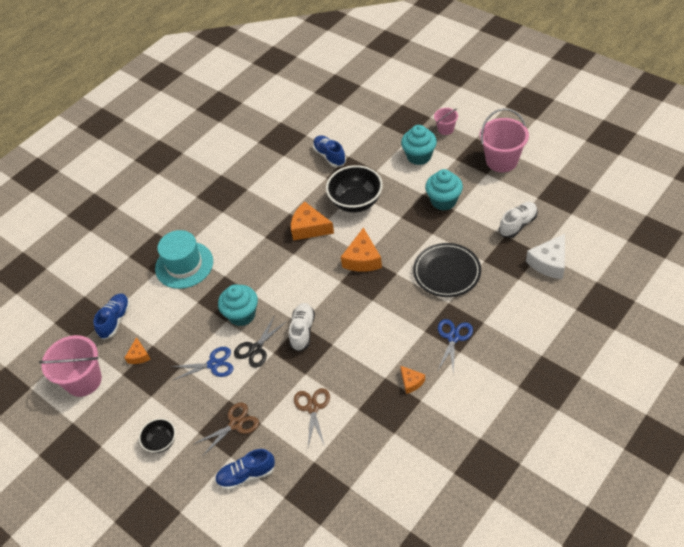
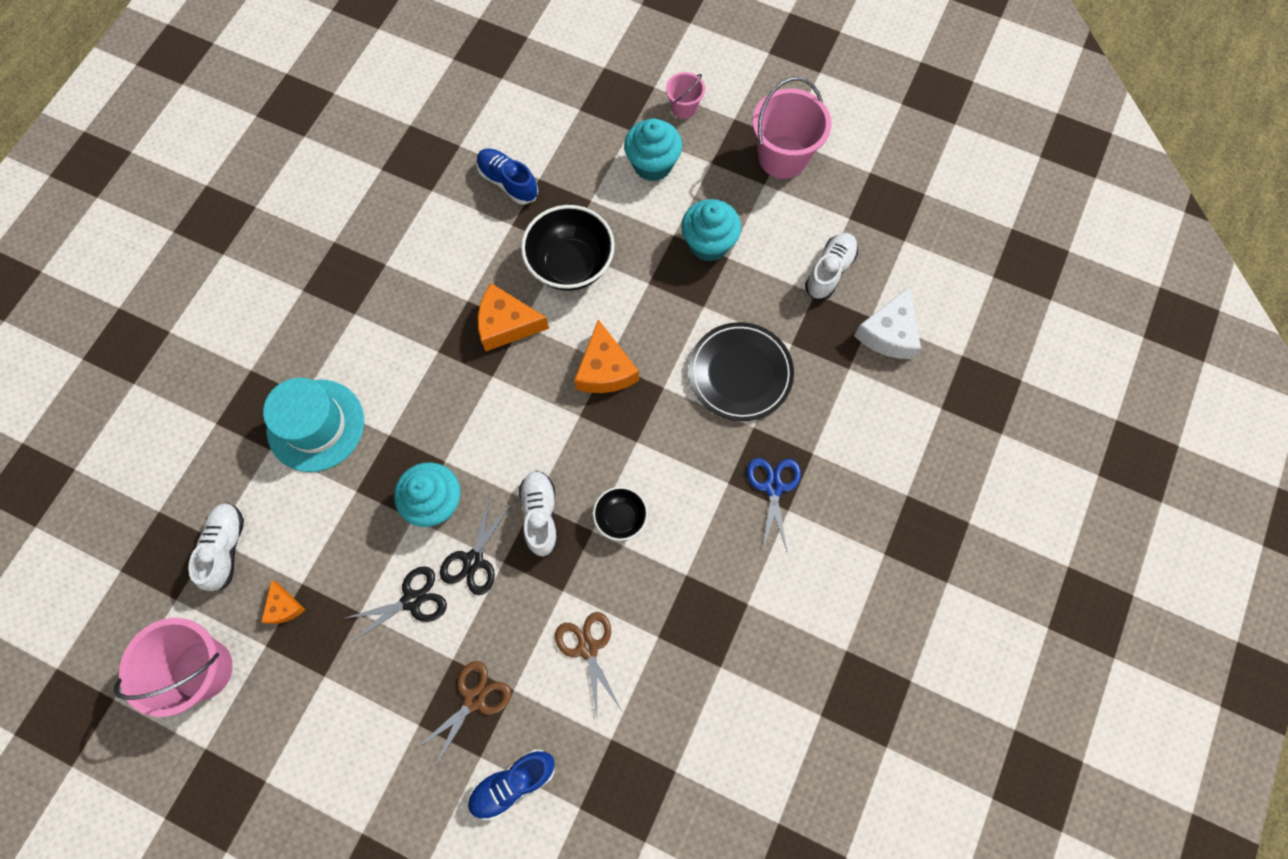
camera: 20 degrees left, 20 degrees up
blue shoe [93,293,130,339] -> white shoe [188,503,244,592]
black bowl [139,418,176,453] -> black bowl moved to [593,487,648,541]
blue scissors [170,347,233,381] -> black scissors [342,566,447,642]
orange cheese [400,366,425,394] -> none

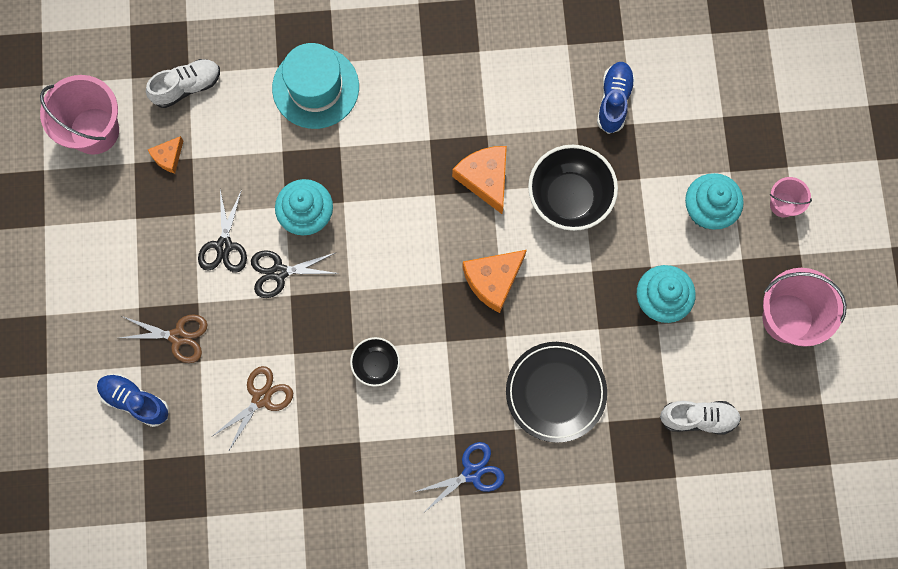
camera: 60 degrees right, 5 degrees up
black scissors [342,566,447,642] -> black scissors turned 60 degrees clockwise [198,190,247,273]
white shoe [519,471,558,557] -> none
white cheese [854,286,921,359] -> none

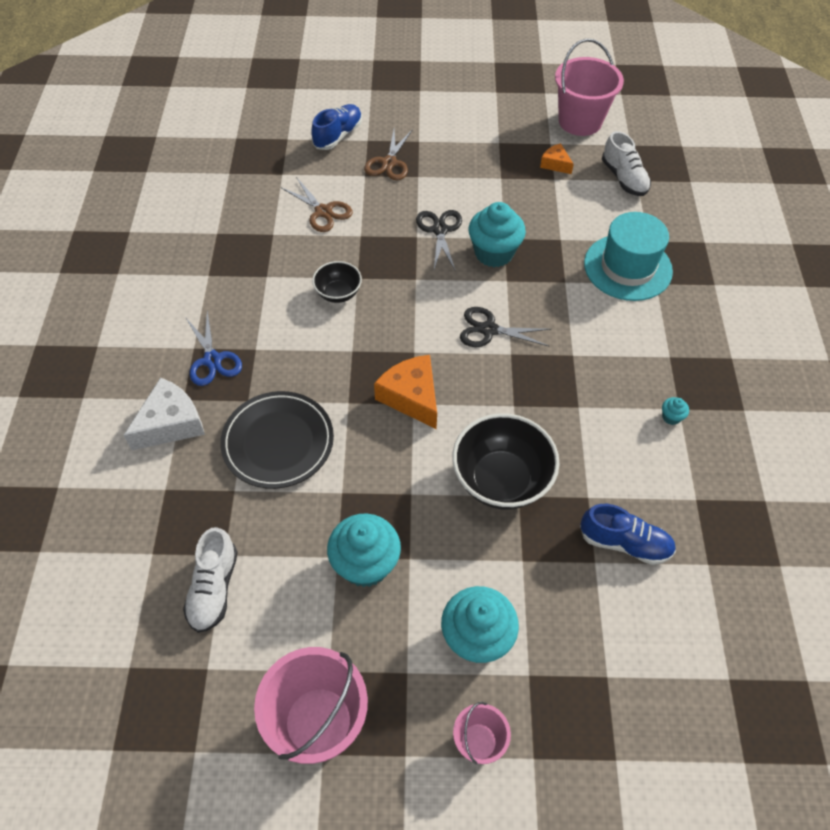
camera: 95 degrees right, 20 degrees down
black scissors [198,190,247,273] -> black scissors moved to [460,307,552,347]
orange cheese [452,146,507,214] -> none
none -> white cheese [123,377,205,450]
none -> turquoise cupcake [662,397,689,425]

